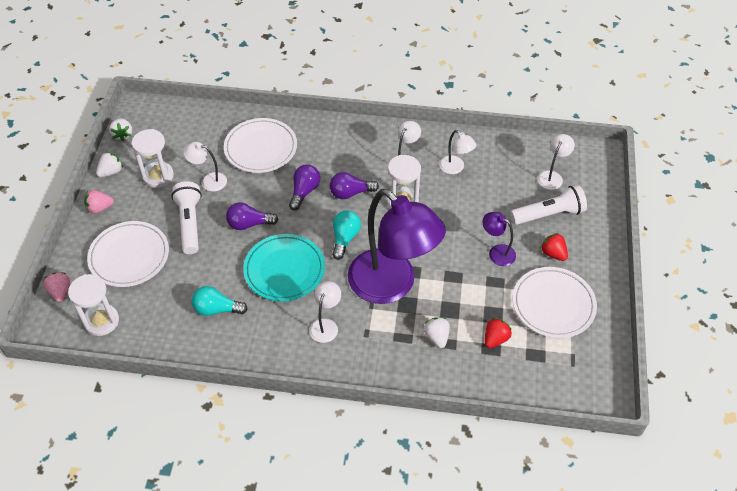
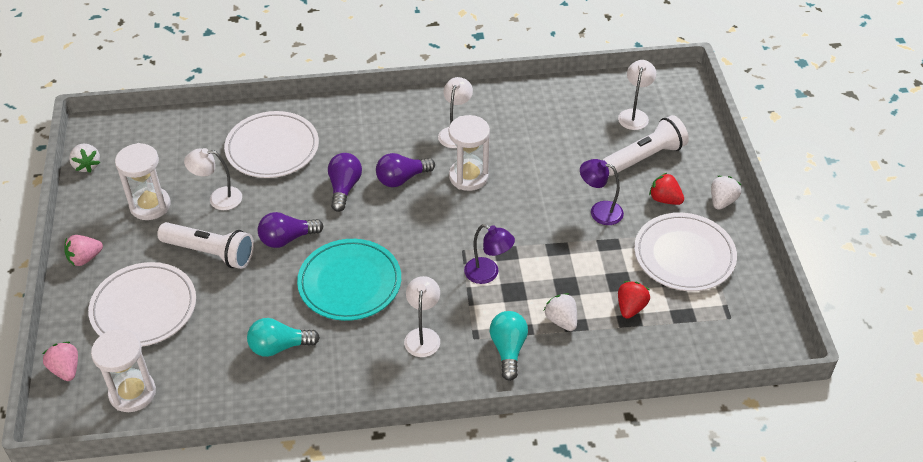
camera: 15 degrees left, 5 degrees down
white strawberry [96,152,123,177] -> white strawberry moved to [711,176,741,210]
white flashlight [171,181,202,254] -> white flashlight turned 135 degrees clockwise [157,222,254,269]
turquoise light bulb [332,210,361,260] -> turquoise light bulb moved to [490,311,528,381]
purple lamp [348,189,446,304] -> purple lamp [464,224,515,284], size x0.41
white lamp [439,130,477,174] -> none

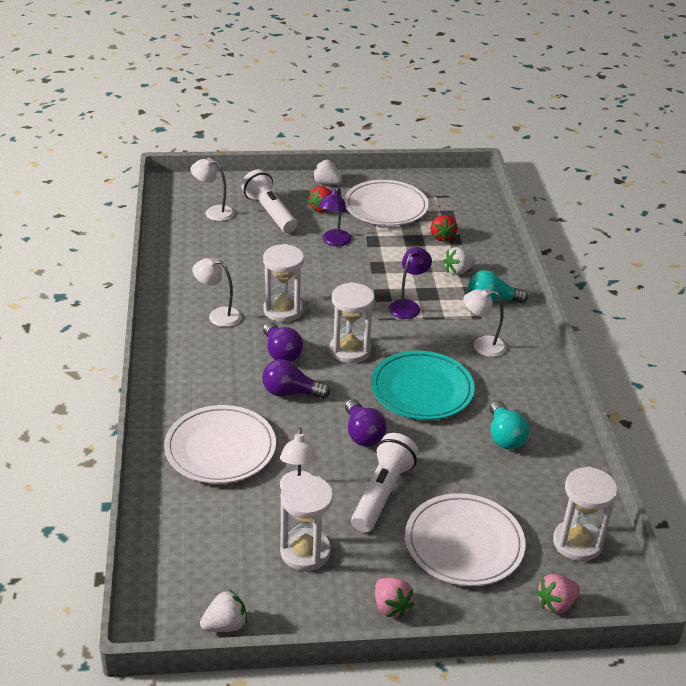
camera: 90 degrees left, 10 degrees down
red strawberry [618,281,650,319] -> red strawberry turned 120 degrees counterclockwise [430,215,458,243]
none -> white hourglass [330,282,374,363]

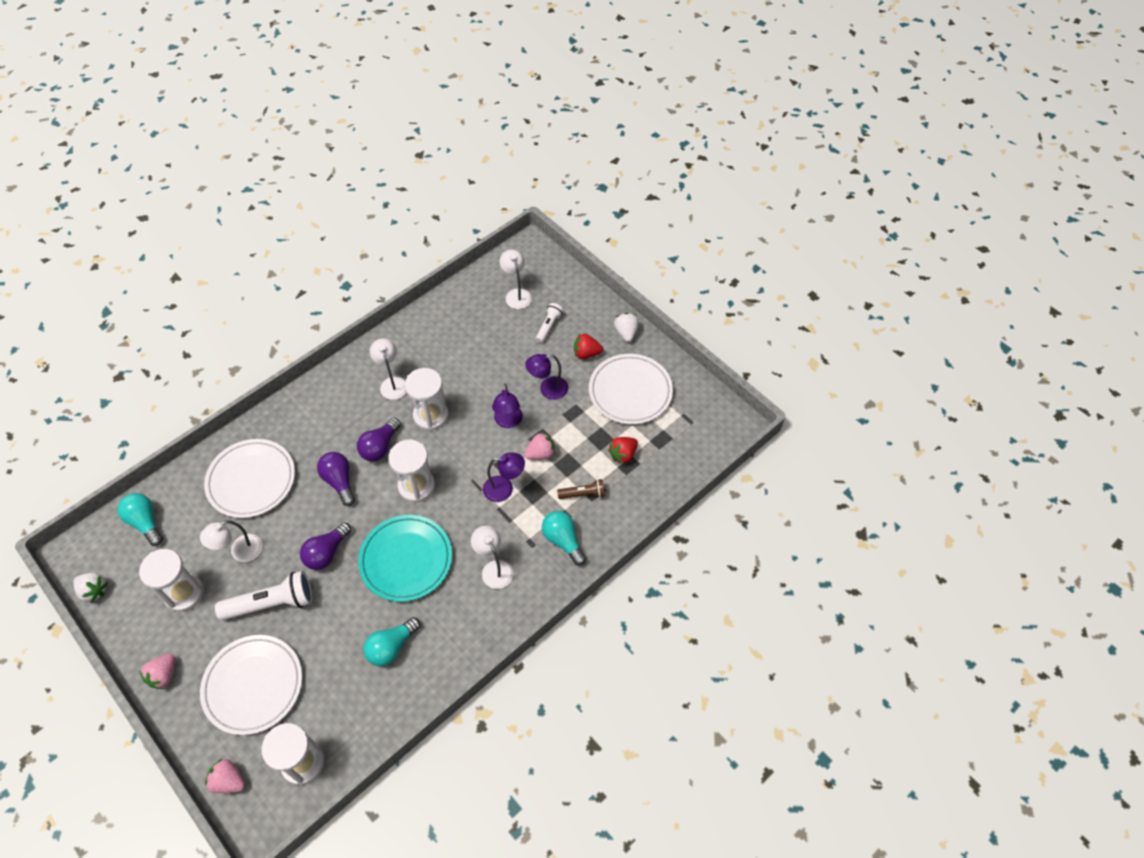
camera: 55 degrees right, 20 degrees up
white flashlight [241,169,297,233] -> white flashlight [536,303,564,343], size x0.55
white strawberry [444,247,475,275] -> brown flashlight [557,479,605,499]
none -> turquoise light bulb [118,493,163,546]
none -> purple lamp [492,384,523,428]
none -> pink strawberry [524,432,556,460]

